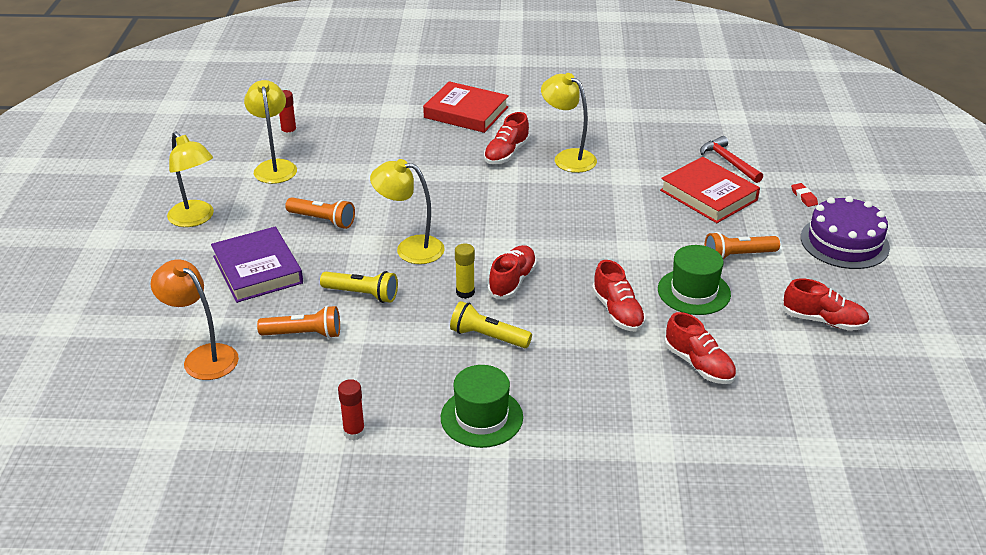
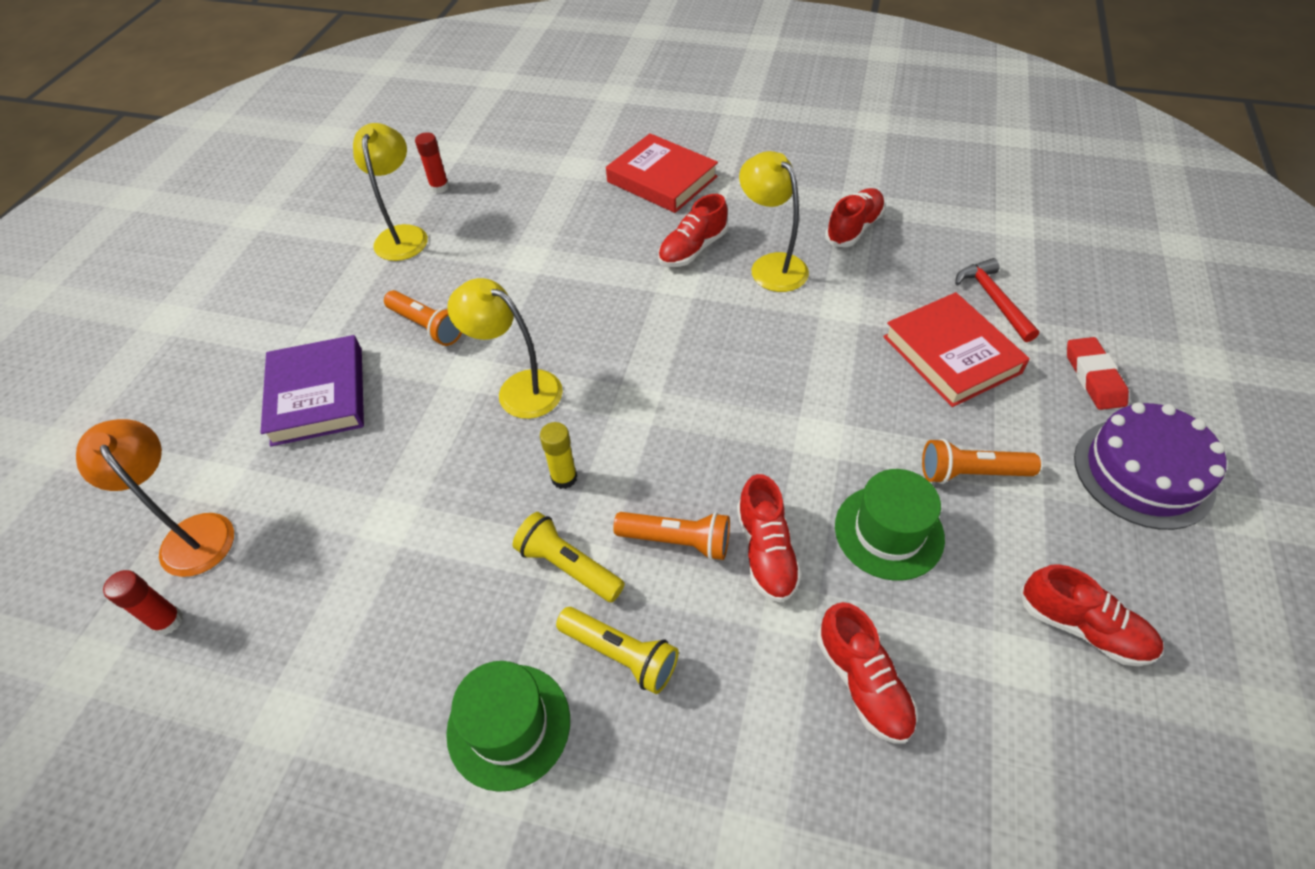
camera: 15 degrees right, 15 degrees up
yellow lamp [167,132,214,227] -> none
orange flashlight [257,305,340,339] -> orange flashlight moved to [613,512,730,560]
yellow flashlight [320,271,398,303] -> yellow flashlight moved to [556,607,679,694]
red glue stick [338,379,365,441] -> red glue stick moved to [103,570,183,635]
red shoe [488,245,537,299] -> red shoe moved to [825,188,885,247]
red eraser [791,183,818,207] -> red eraser [1067,337,1129,410], size x1.71

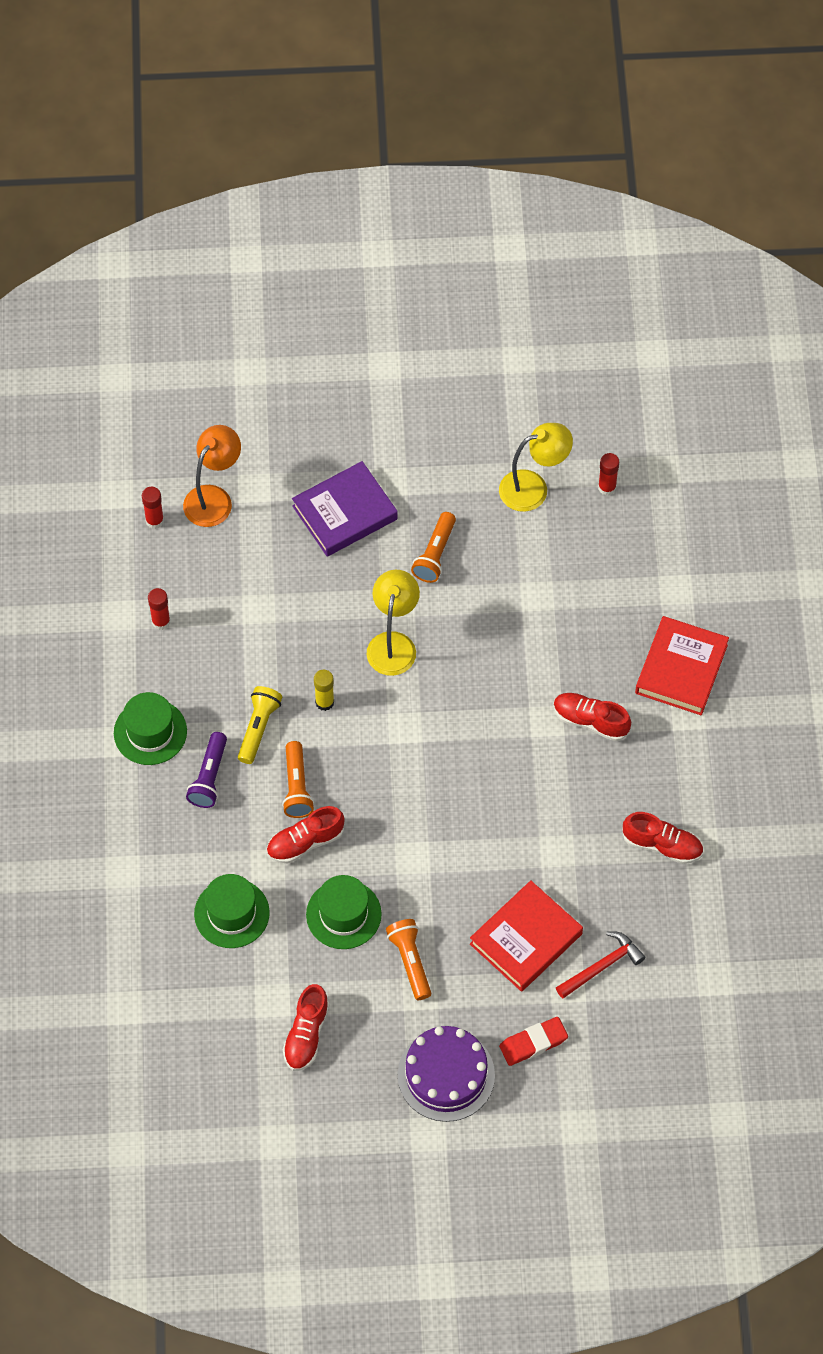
camera: 70 degrees right, 10 degrees up
yellow flashlight [556,607,679,694] -> purple flashlight [186,732,227,808]
yellow lamp [739,151,809,292] -> none
red shoe [817,602,918,744] -> green hat [194,874,270,948]
none -> red glue stick [148,588,170,630]

